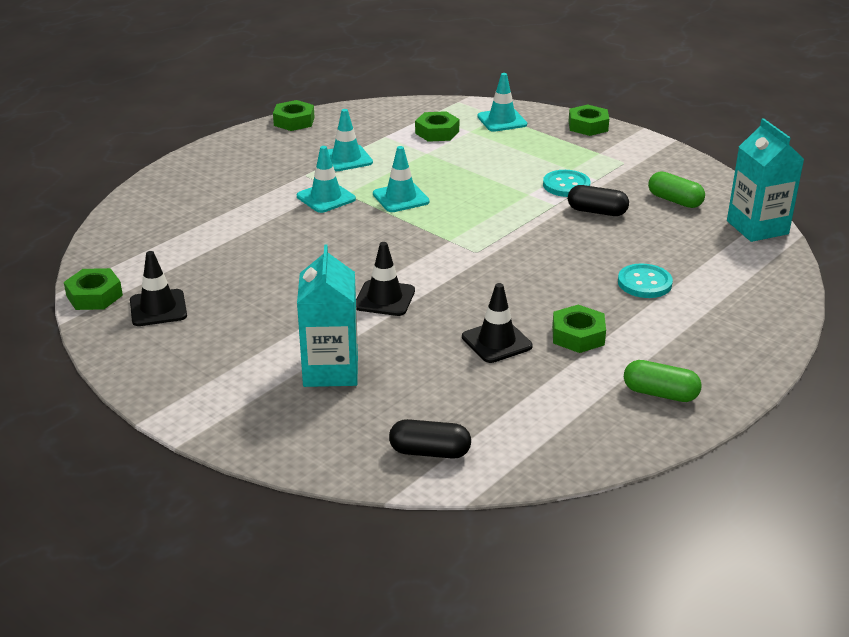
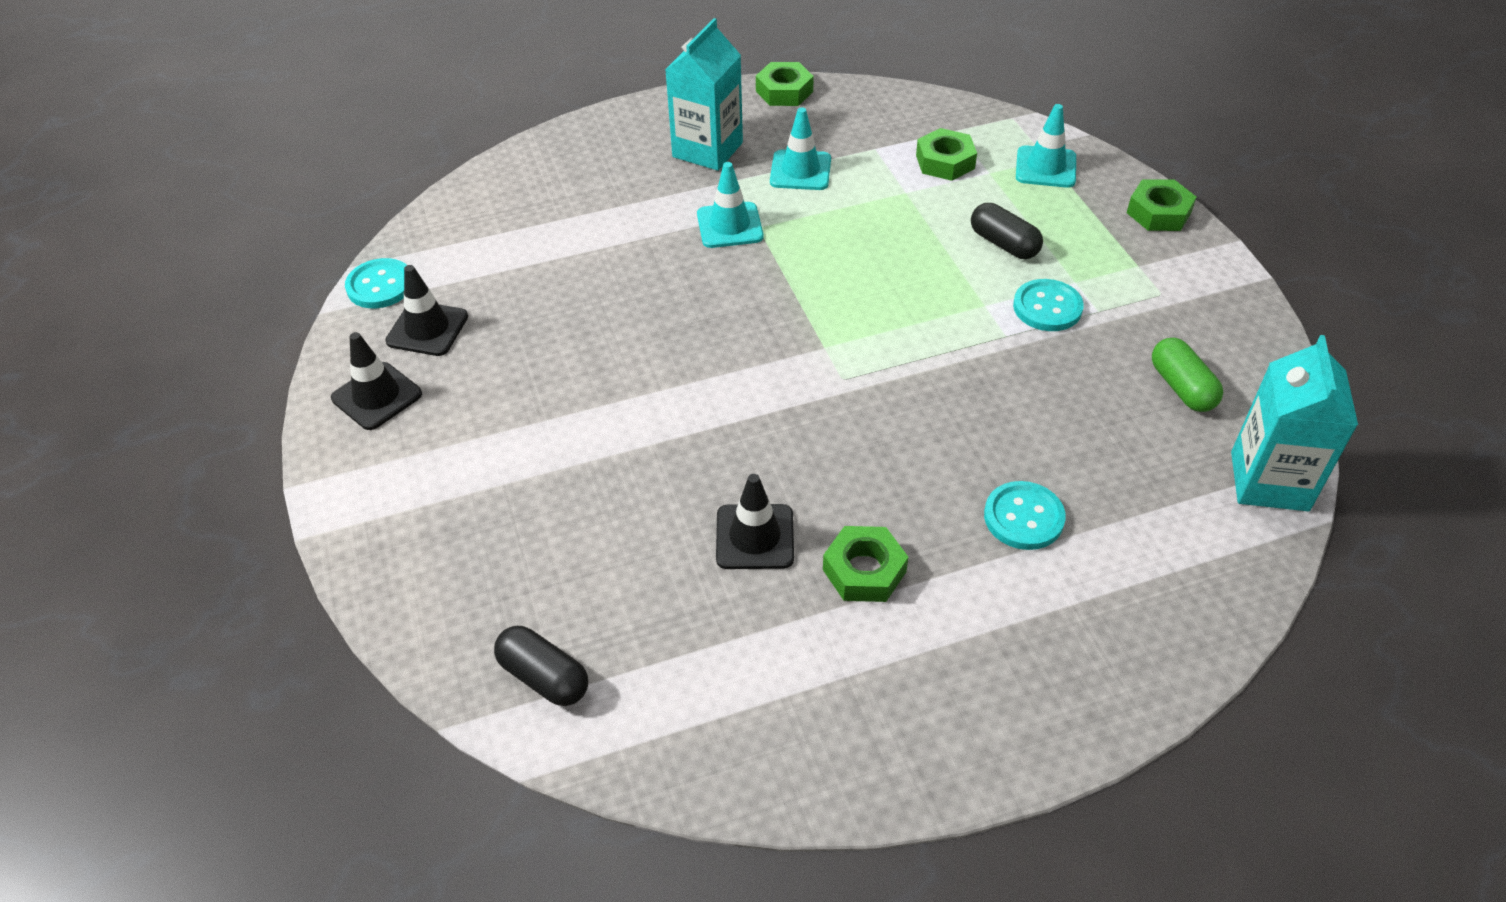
camera: 30 degrees right, 15 degrees up
green nut [64,268,123,310] -> turquoise button [345,258,407,308]
turquoise carton [297,245,358,387] -> turquoise carton moved to [665,18,743,171]
black traffic cone [356,242,415,316] -> black traffic cone moved to [331,332,422,430]
turquoise traffic cone [373,146,430,212] -> none
black capsule [568,185,629,216] -> black capsule moved to [971,203,1043,259]
green capsule [624,360,702,402] -> none

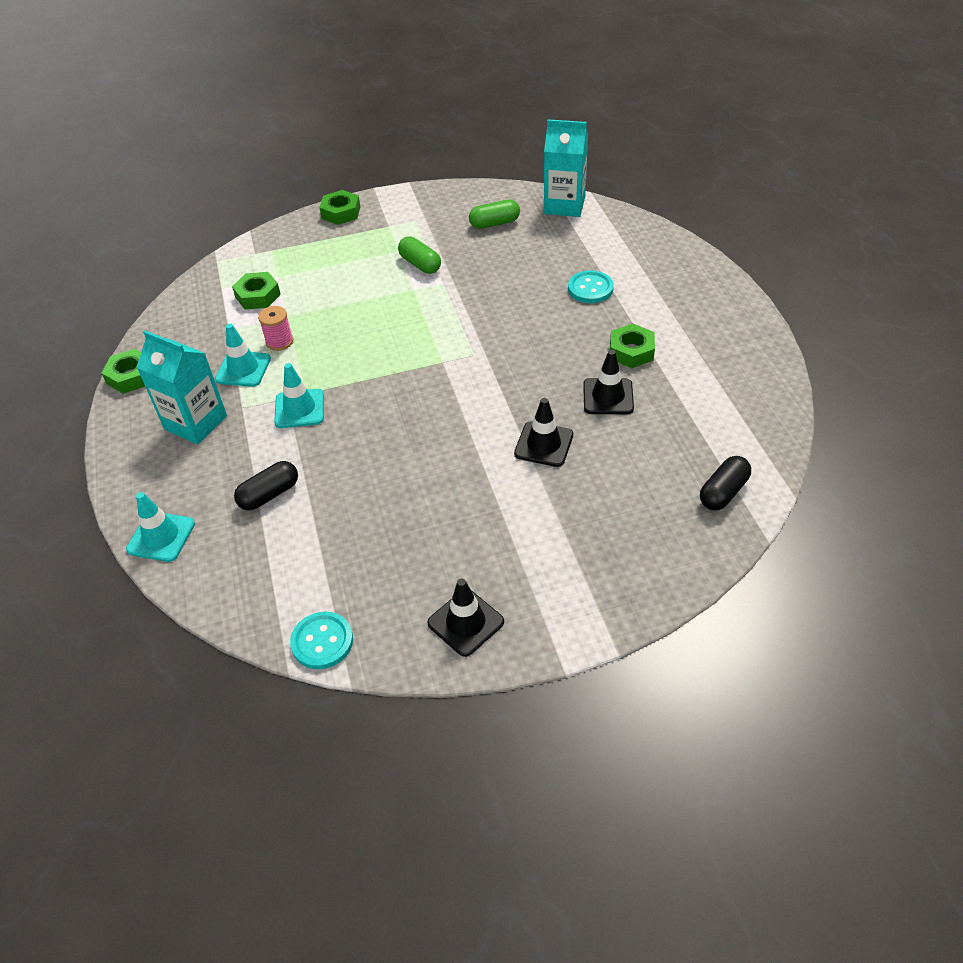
camera: 85 degrees left, 0 degrees up
black traffic cone [385,265,468,356] -> black traffic cone moved to [514,398,573,467]
black capsule [971,203,1043,259] -> black capsule moved to [234,461,298,510]
turquoise button [1013,279,1084,331] -> green capsule [398,236,441,274]
turquoise traffic cone [1016,104,1076,188] -> turquoise traffic cone moved to [126,492,195,562]
none -> pink spool [258,306,293,351]

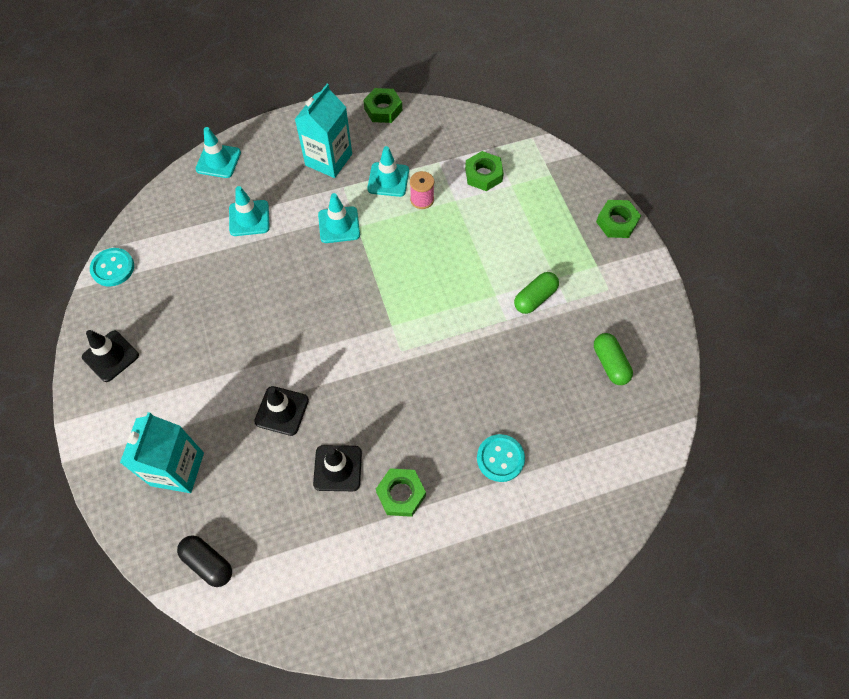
camera: 85 degrees right, 15 degrees up
black capsule [234,461,298,510] -> turquoise traffic cone [229,186,270,236]
turquoise carton [544,119,588,217] -> turquoise carton moved to [120,412,204,493]

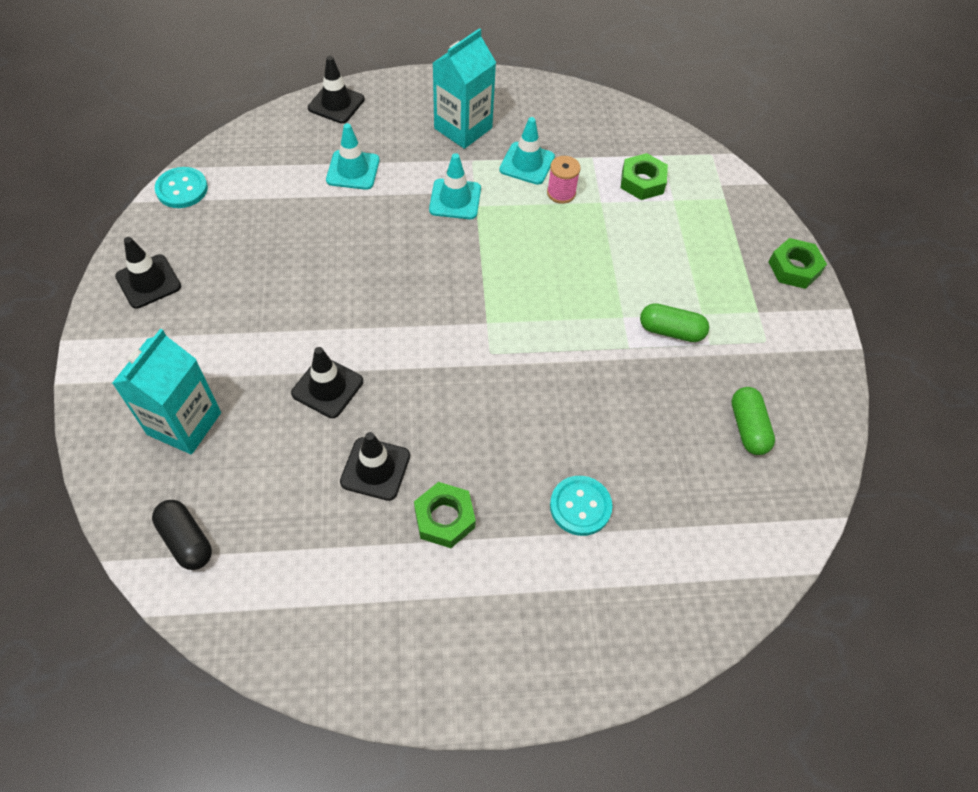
camera: 10 degrees right, 5 degrees down
turquoise traffic cone [196,127,241,178] -> black traffic cone [308,56,365,123]
green nut [363,88,402,123] -> none
green capsule [514,272,559,314] -> green capsule turned 45 degrees clockwise [640,303,709,342]

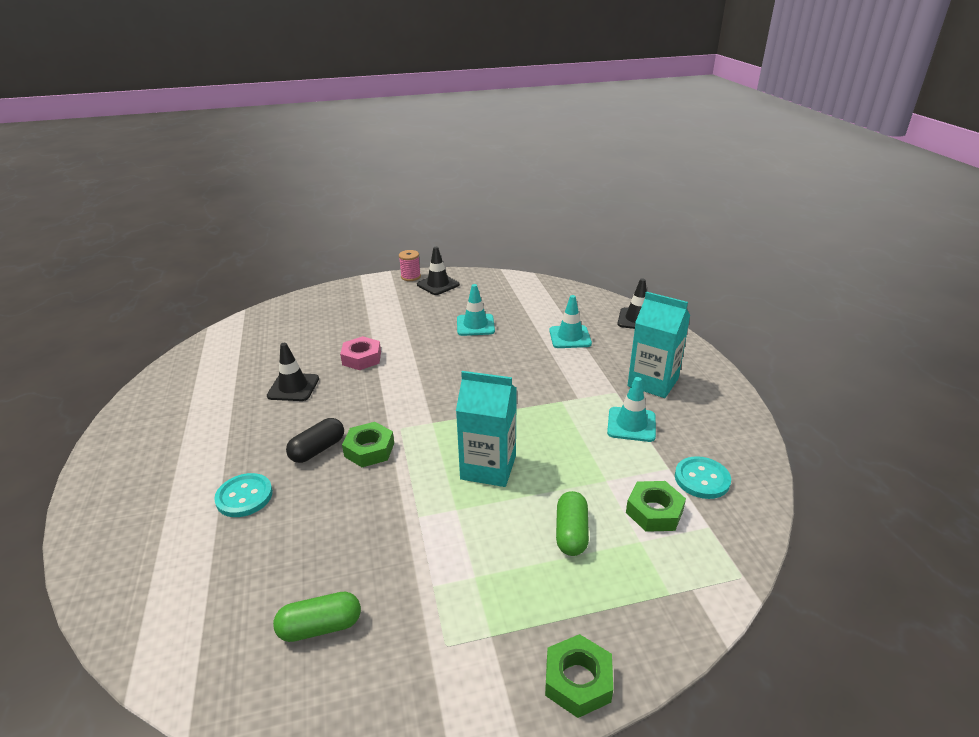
camera: 85 degrees right, 25 degrees down
turquoise carton [112,329,221,454] -> turquoise carton moved to [456,371,517,487]
black capsule [152,500,212,570] -> black capsule moved to [286,418,344,463]
turquoise button [155,167,208,208] -> turquoise button moved to [675,456,731,499]
black traffic cone [291,347,363,418] -> pink nut [340,336,381,370]
green nut [414,482,476,548] -> green nut moved to [342,422,394,467]
turquoise traffic cone [429,153,481,219] -> turquoise traffic cone moved to [457,284,495,336]
pink spool [547,156,581,204] -> pink spool moved to [399,250,421,281]
green capsule [640,303,709,342] -> green capsule moved to [556,491,589,556]

